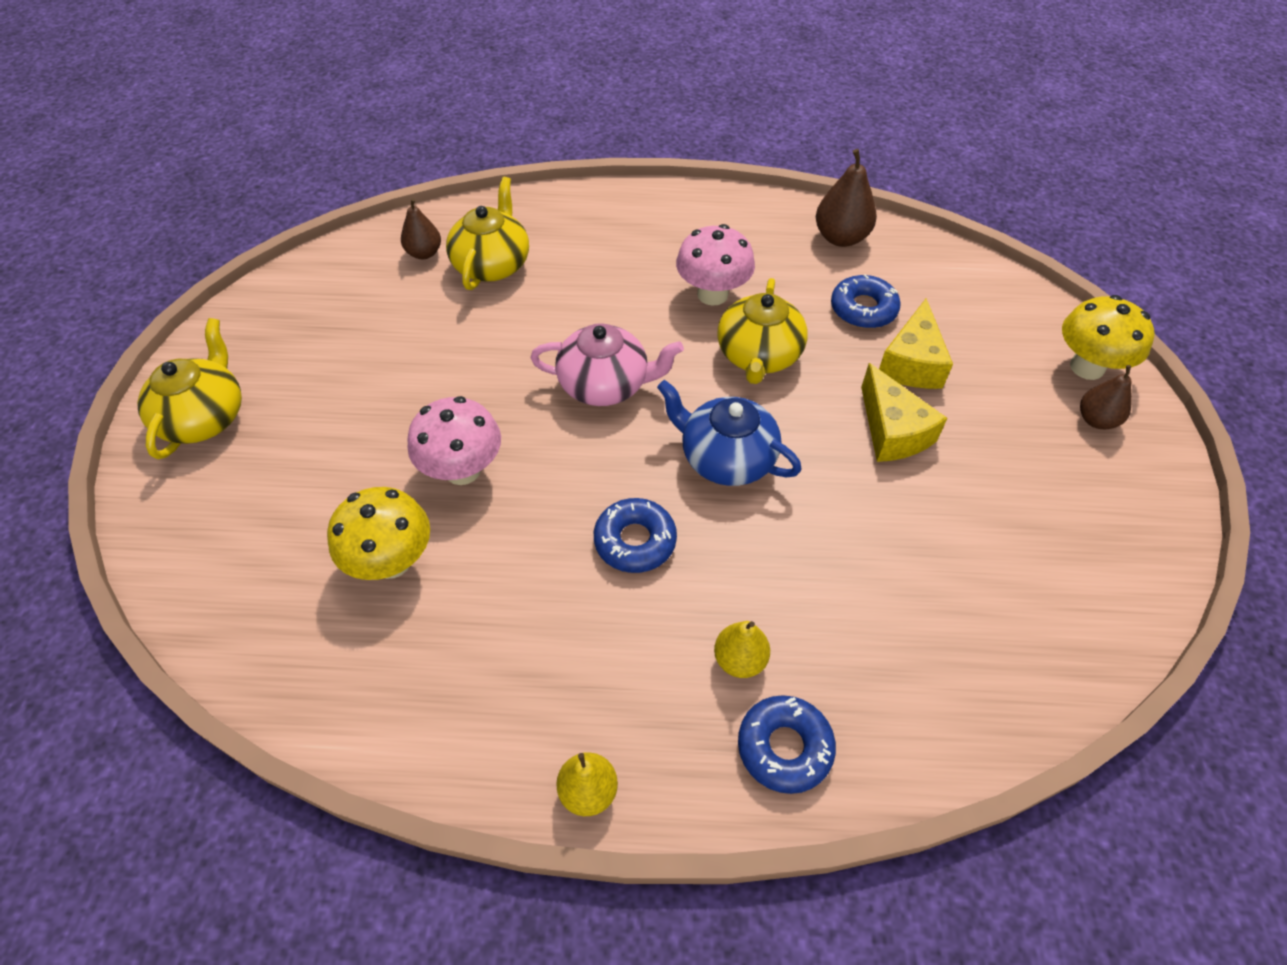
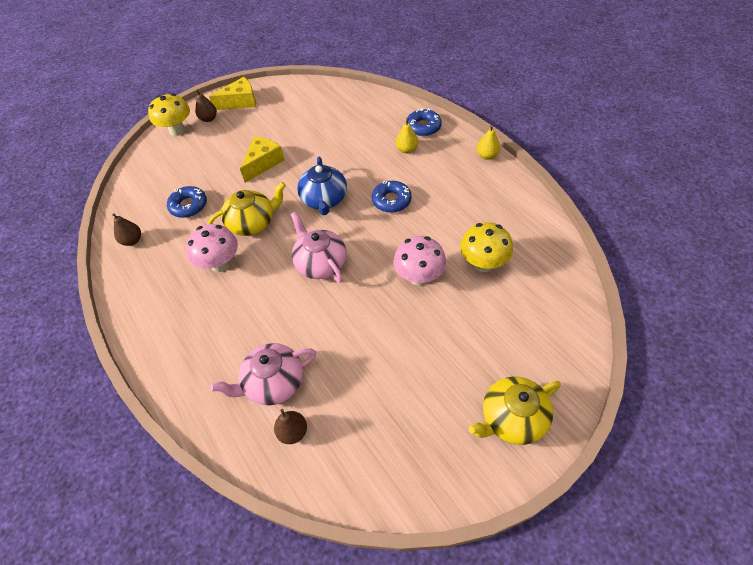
camera: 125 degrees left, 0 degrees up
yellow teapot [446,177,529,290] -> pink teapot [210,343,316,405]
brown pear [816,149,877,247] -> brown pear [112,213,141,246], size x0.65
yellow cheese [879,298,953,389] -> yellow cheese moved to [209,77,256,110]

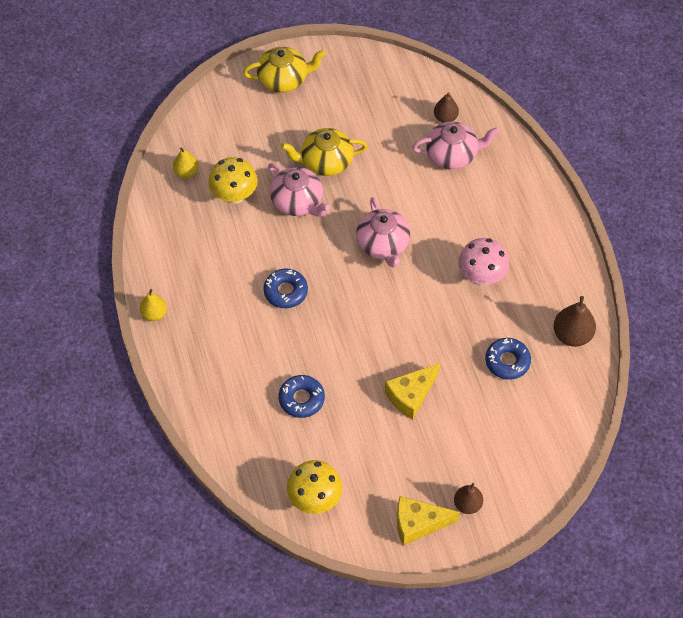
camera: 165 degrees left, 5 degrees up
brown pear [112,213,141,246] -> brown pear [553,296,596,347], size x1.53
yellow mushroom [148,93,190,136] -> yellow mushroom moved to [287,460,342,514]
yellow teapot [208,182,286,236] -> yellow teapot moved to [281,128,367,176]
blue teapot [297,157,347,215] -> none
pink mushroom [393,236,446,286] -> pink teapot [268,163,330,217]
yellow pear [396,118,418,153] -> yellow pear moved to [173,148,199,178]
blue donut [408,108,442,136] -> blue donut moved to [279,375,325,418]

